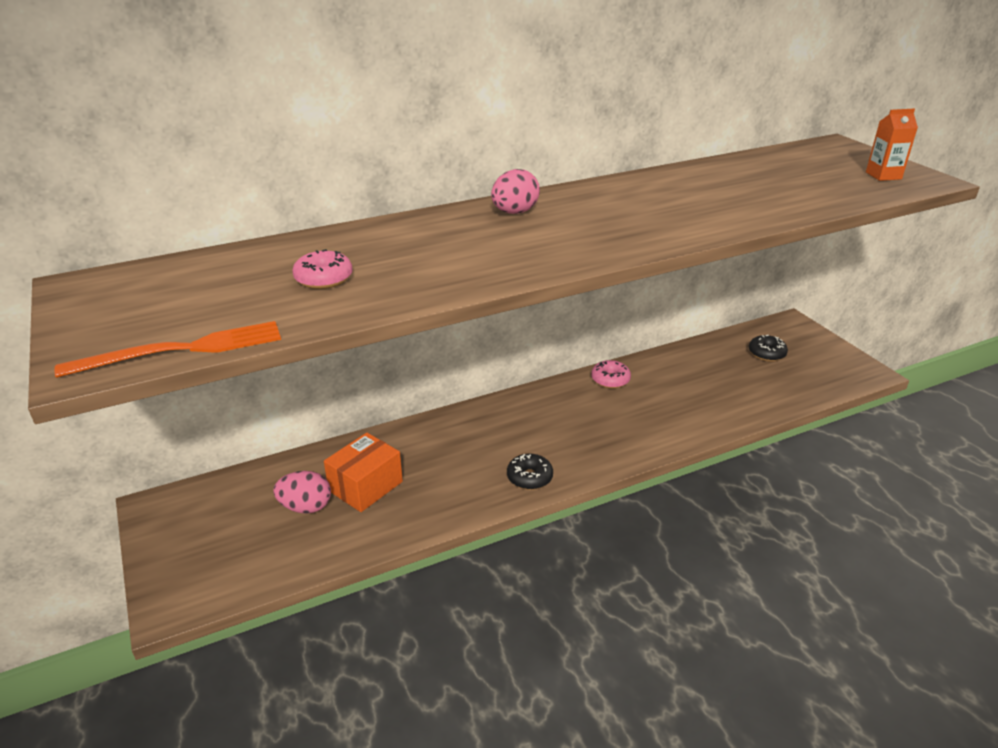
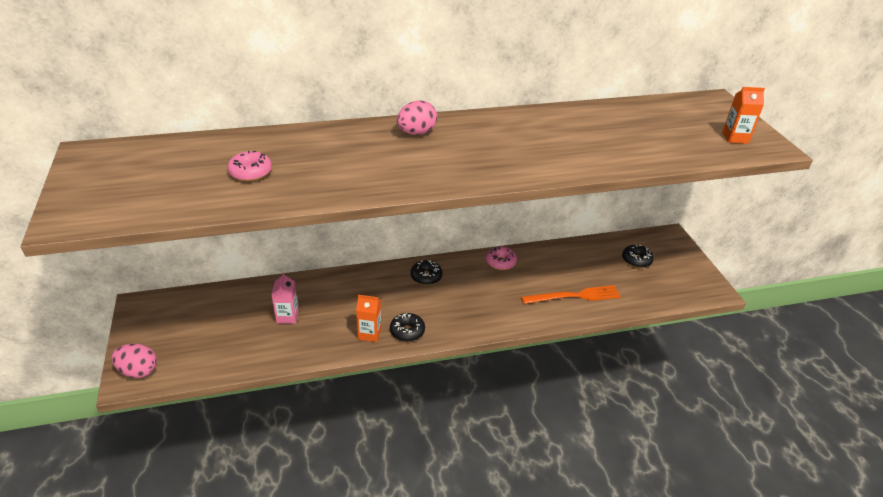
camera: 10 degrees right, 5 degrees up
orange fork [54,321,281,378] -> orange fork moved to [521,285,621,304]
pink egg [273,471,331,514] -> pink egg moved to [111,343,157,378]
orange box [324,433,403,512] -> pink carton [271,272,299,324]
none -> orange carton [356,295,381,342]
none -> black donut [410,260,443,285]

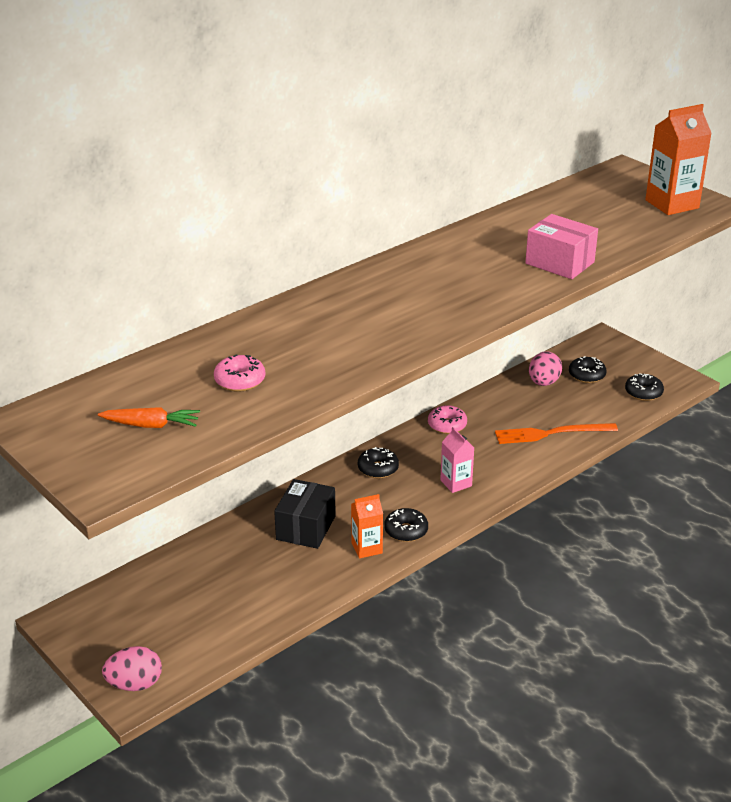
camera: 25 degrees left, 5 degrees down
pink carton [271,272,299,324] -> pink carton moved to [440,427,474,493]
pink egg [397,100,437,135] -> pink egg moved to [529,351,562,386]
orange fork [521,285,621,304] -> orange fork turned 150 degrees counterclockwise [495,423,618,444]
orange carton [722,87,765,144] -> orange carton [645,104,712,215], size x1.69
none -> orange carrot [98,407,200,428]
none -> black box [274,479,336,549]
none -> pink box [525,214,598,279]
none -> black donut [625,373,664,401]

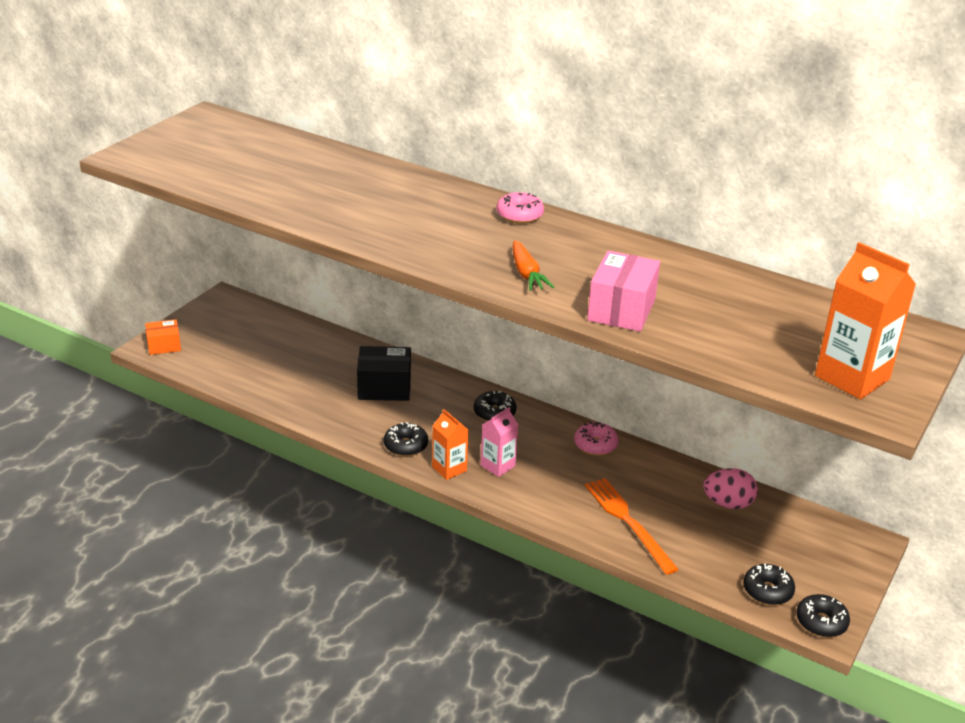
camera: 70 degrees right, 0 degrees up
orange carrot [98,407,200,428] -> orange carrot moved to [513,240,554,291]
pink egg [102,646,162,691] -> orange box [145,319,181,355]
pink donut [214,354,265,392] -> pink donut moved to [497,192,544,224]
orange carton [351,494,383,559] -> orange carton moved to [432,409,468,480]
black donut [569,356,606,383] -> black donut moved to [796,594,850,637]

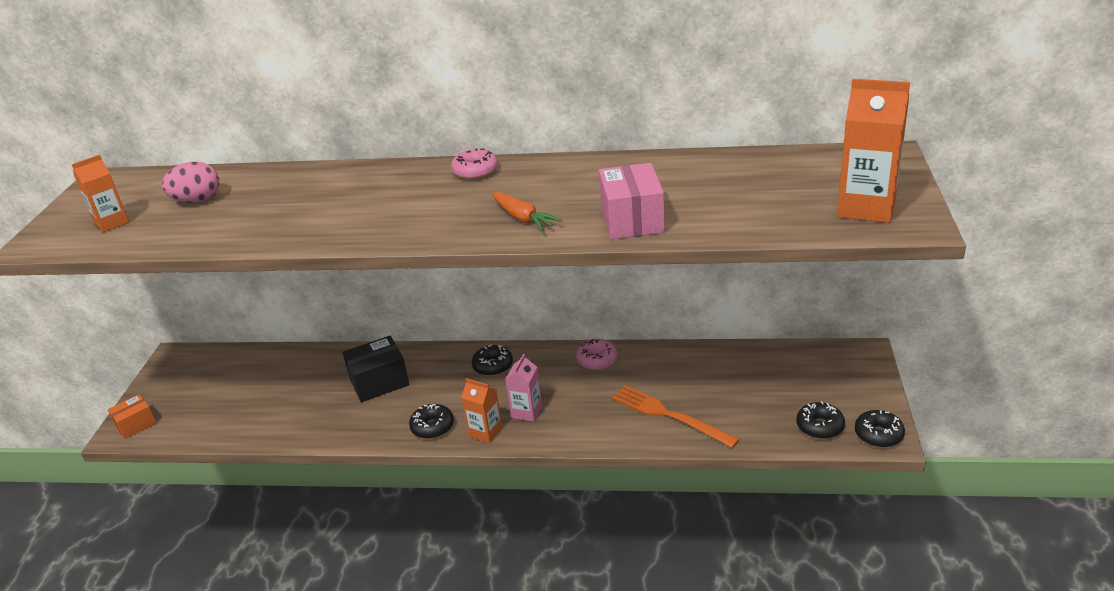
camera: 20 degrees left, 0 degrees up
pink egg [703,468,758,509] -> pink egg moved to [161,162,219,203]
none -> orange carton [72,155,129,232]

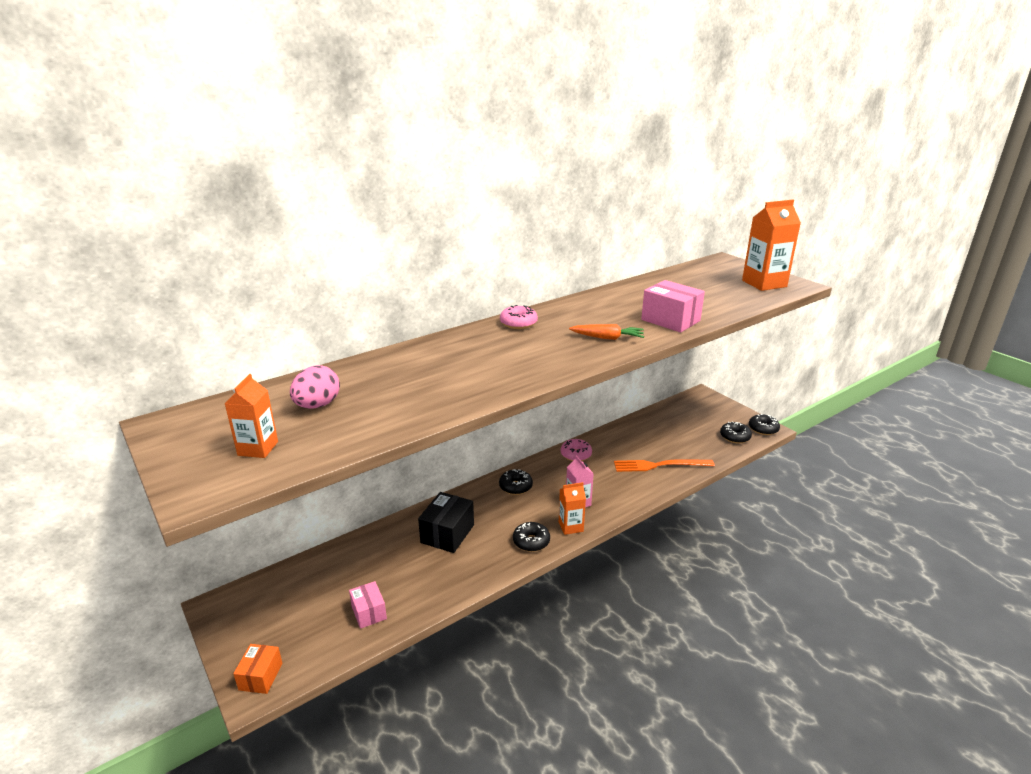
camera: 45 degrees left, 5 degrees down
none -> pink box [349,581,387,629]

